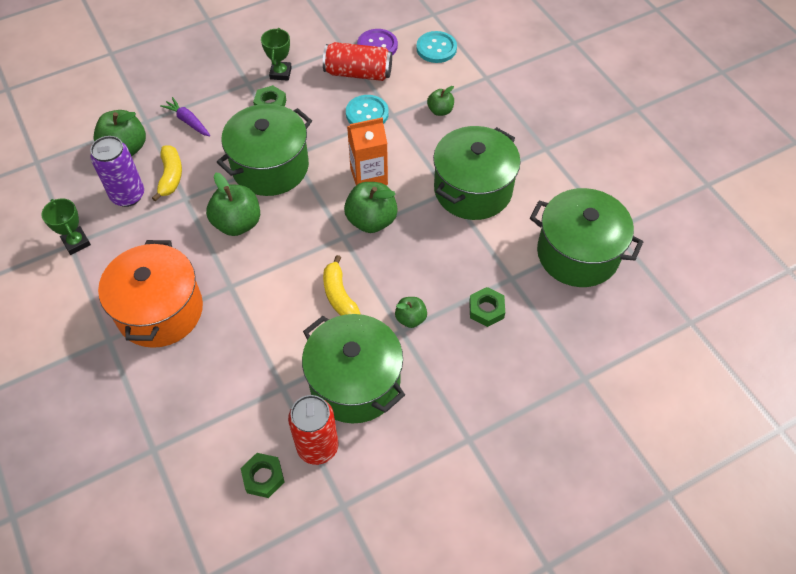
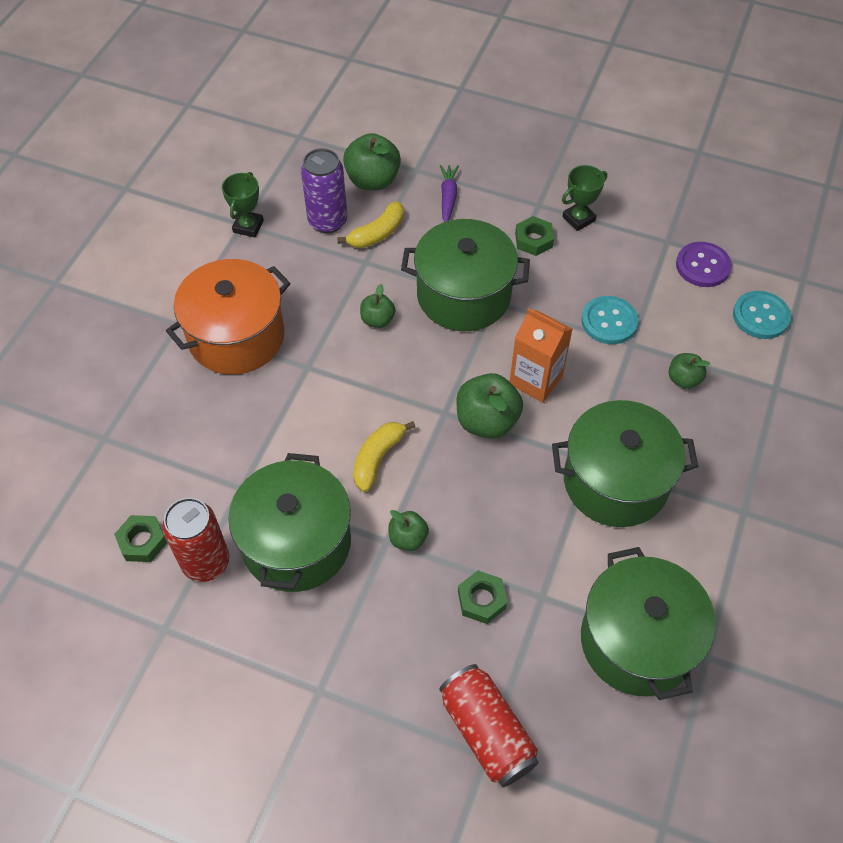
camera: 50 degrees right, 0 degrees up
green apple [206,172,260,236] -> green apple [360,284,396,328], size x0.57
red can [323,42,392,81] -> red can moved to [439,664,539,787]

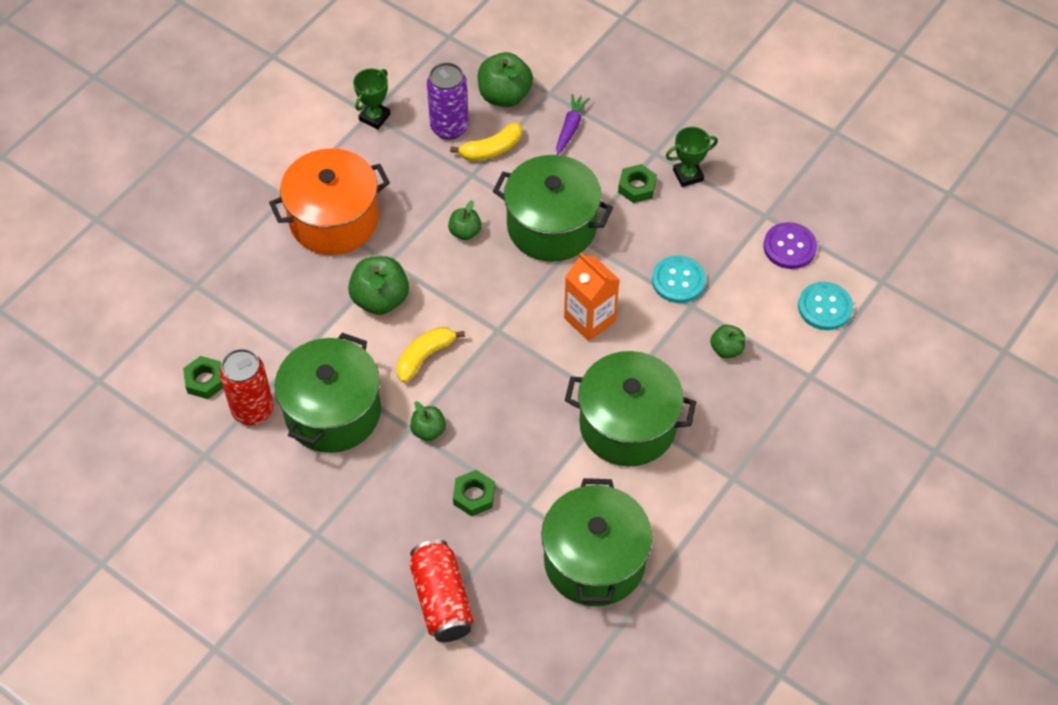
camera: 15 degrees right, 0 degrees up
green apple [456,373,523,439] -> green apple moved to [348,256,409,315]

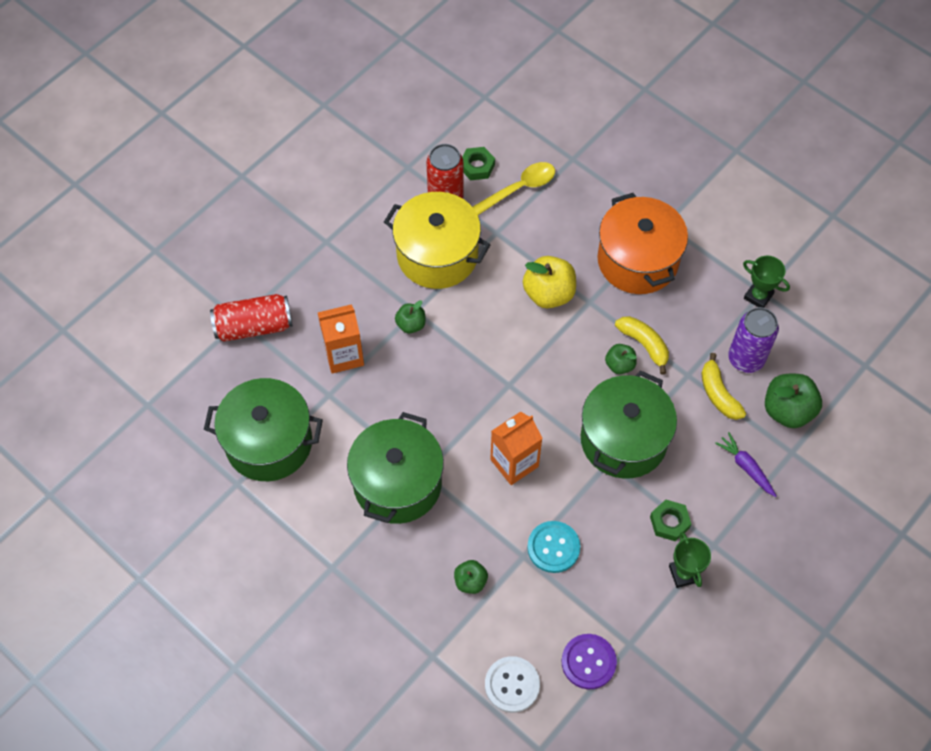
camera: 95 degrees right, 5 degrees up
green pot [275,333,381,453] -> yellow pot [384,192,490,289]
green apple [348,256,409,315] -> yellow apple [523,256,576,308]
yellow banana [397,327,465,383] -> yellow banana moved to [615,316,669,375]
green nut [453,470,495,516] -> orange carton [318,304,364,374]
purple carrot [556,94,590,155] -> purple carrot turned 150 degrees counterclockwise [715,432,776,497]
turquoise button [798,282,853,330] -> white button [485,656,540,713]
none -> yellow spoon [473,162,555,215]

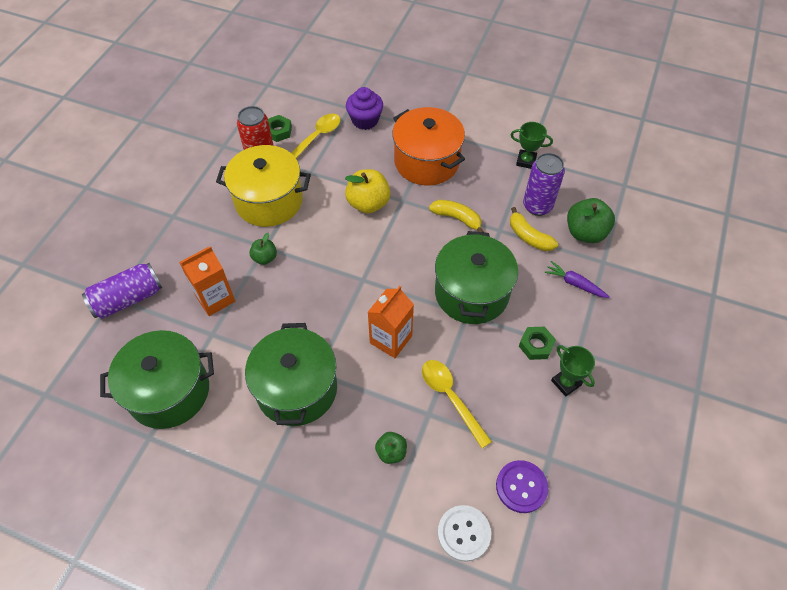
camera: 20 degrees left, 5 degrees down
red can [210,294,293,342] -> purple can [82,263,162,318]
turquoise button [527,521,580,573] -> yellow spoon [422,360,492,448]
green apple [605,344,637,374] -> none
none -> purple cupcake [346,87,383,130]

